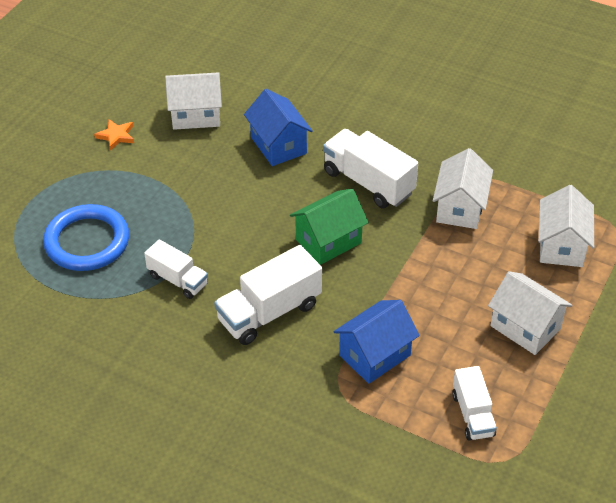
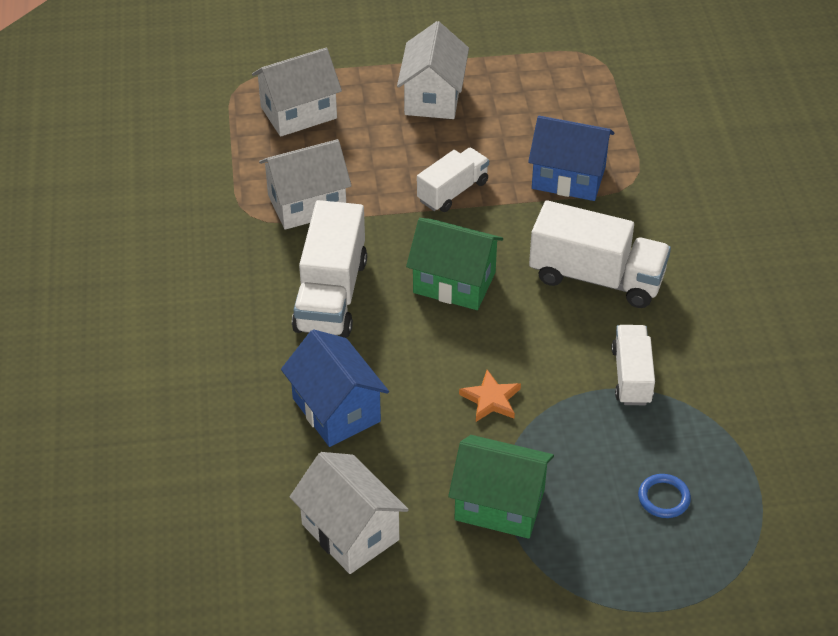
camera: 125 degrees left, 0 degrees up
blue ring [43,204,129,271] -> blue ring [638,474,691,518], size x0.41
orange star [94,119,134,151] -> orange star moved to [459,370,521,422]
blue house [244,89,313,166] -> blue house turned 60 degrees counterclockwise [281,329,389,447]
white truck [452,366,497,441] -> white truck moved to [417,148,489,212]
none -> green house [448,435,554,539]

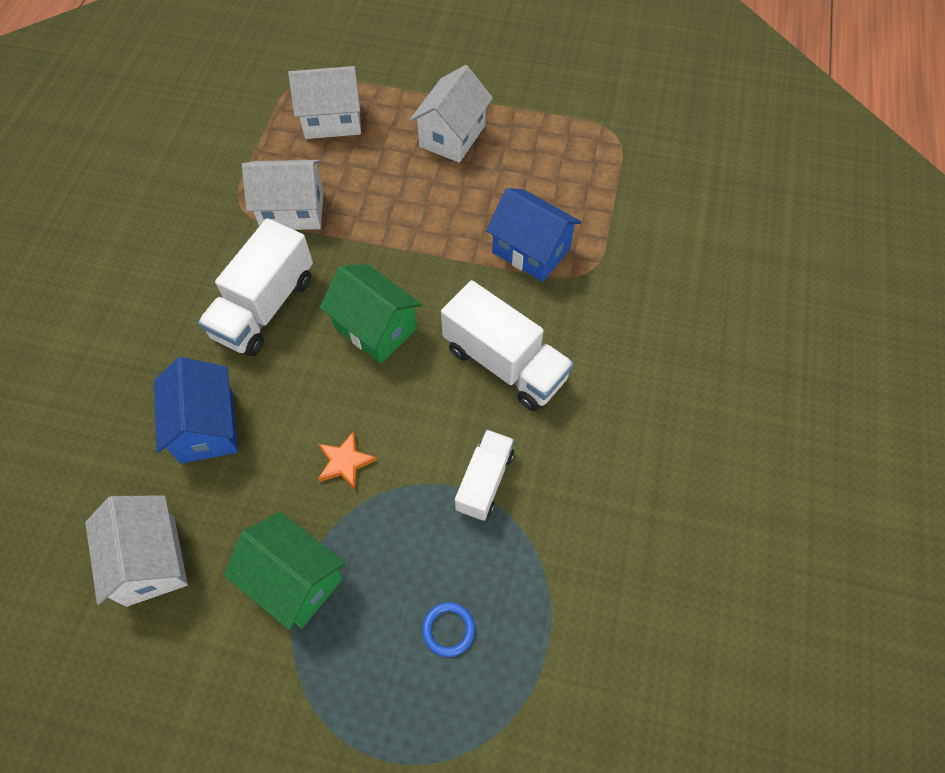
camera: 20 degrees right, 15 degrees up
white truck [417,148,489,212] -> none

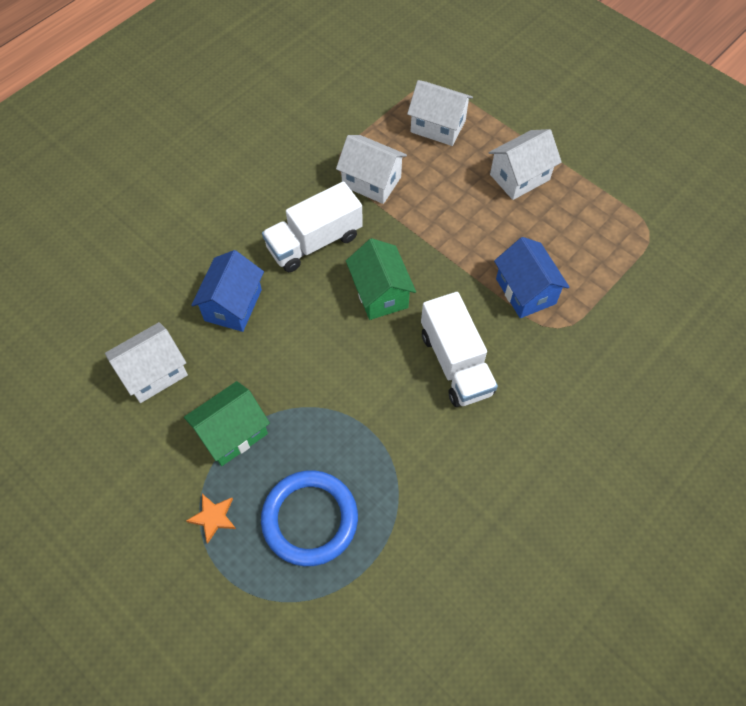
camera: 30 degrees right, 0 degrees up
white house [85,495,188,607] -> white house turned 45 degrees clockwise [105,322,188,403]
green house [224,512,345,630] -> green house turned 75 degrees clockwise [184,381,270,466]
orange star [318,431,377,489] -> orange star moved to [186,494,236,543]
blue ring [422,602,475,657] -> blue ring [261,470,358,566], size x2.43
white truck [455,430,514,521] -> none

